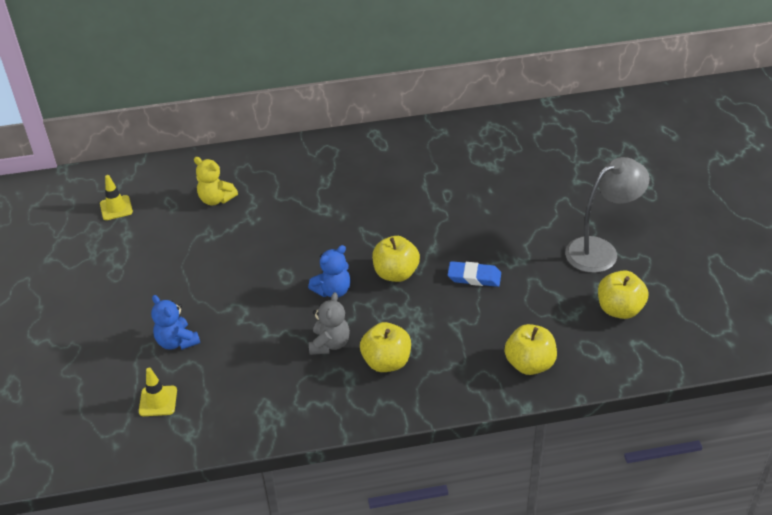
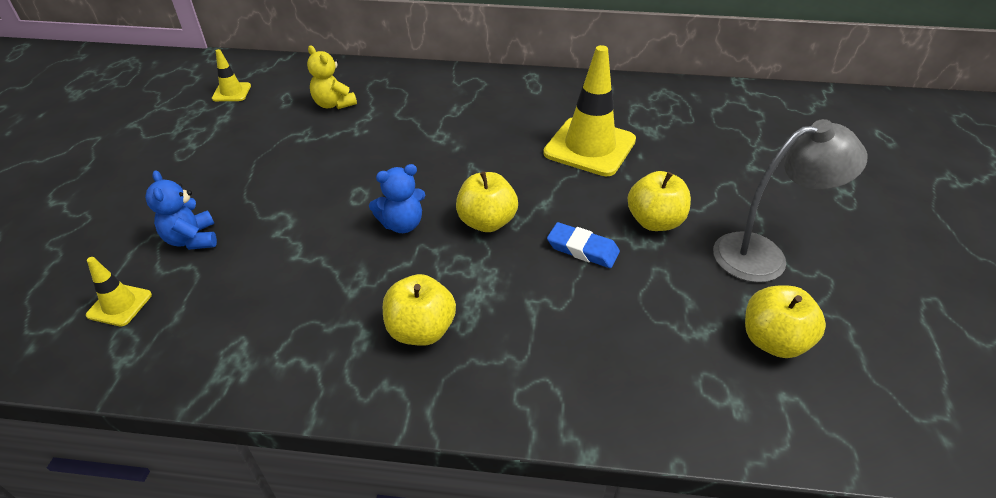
camera: 15 degrees right, 0 degrees up
grey teddy bear [309,292,350,355] -> none
yellow apple [505,324,557,375] -> yellow apple moved to [628,171,691,231]
none -> yellow traffic cone [543,45,636,176]

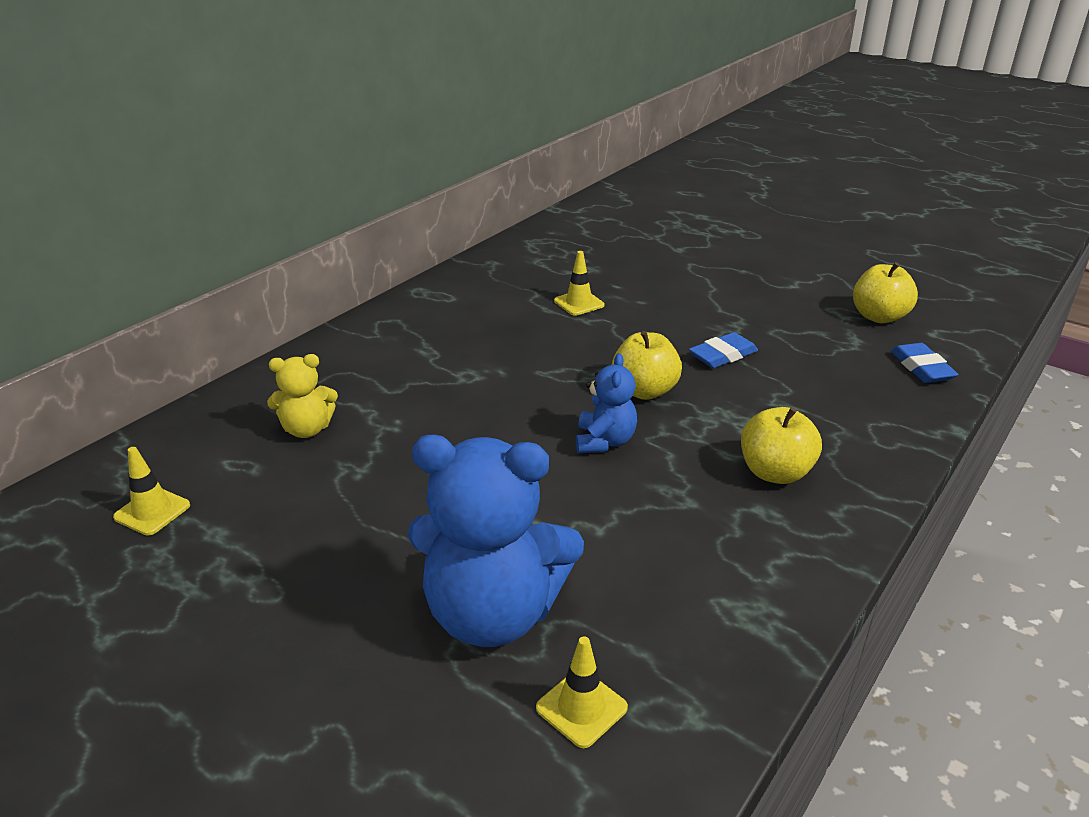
camera: 60 degrees left, 10 degrees down
blue teddy bear [145,171,217,250] -> blue teddy bear [408,435,584,647], size x1.98
yellow traffic cone [543,45,636,176] -> yellow traffic cone [554,251,604,316], size x0.48
yellow apple [628,171,691,231] -> none
grey lamp [713,119,867,282] -> none
none -> blue eraser [891,343,958,383]

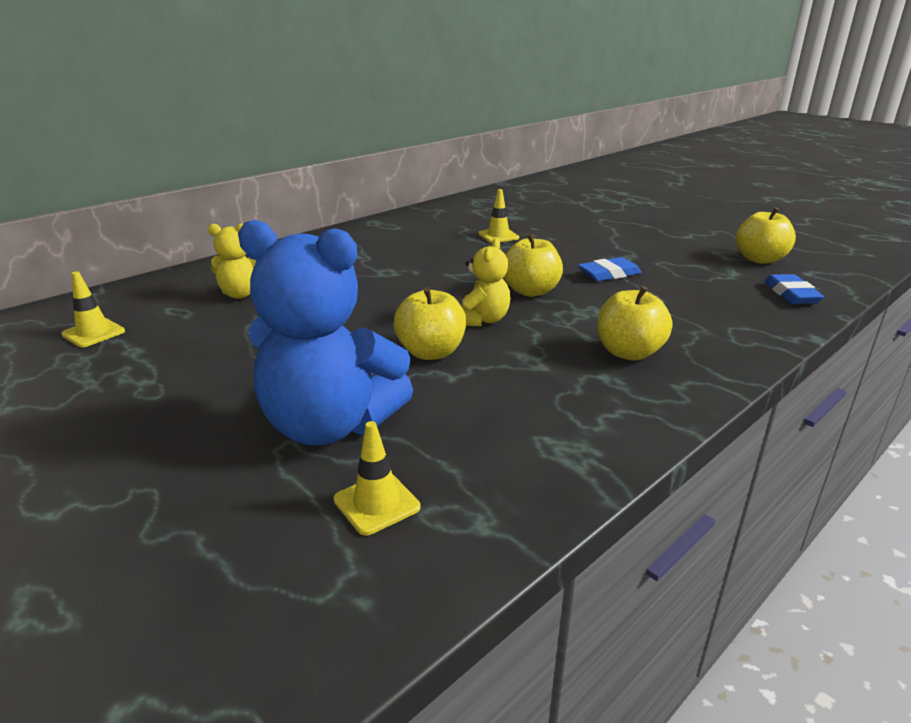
camera: 10 degrees right, 5 degrees down
blue teddy bear [576,353,637,453] -> yellow teddy bear [462,238,511,326]
none -> yellow apple [393,287,466,360]

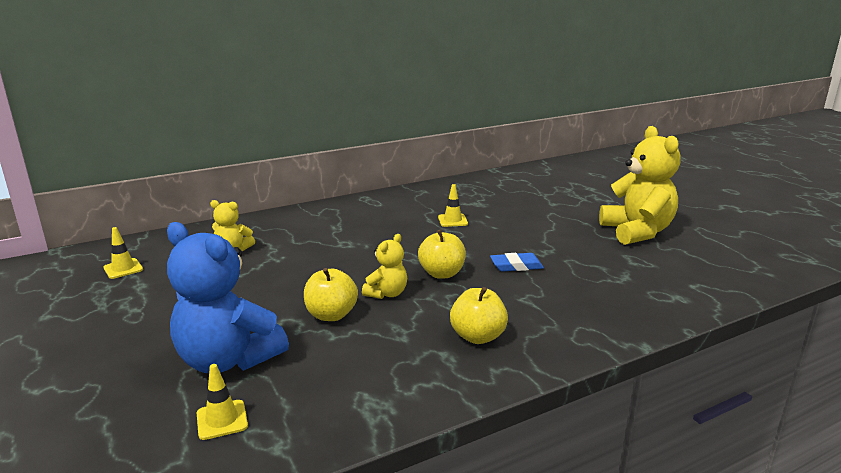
camera: 15 degrees right, 5 degrees down
yellow apple [736,207,796,264] -> none
blue eraser [764,274,824,304] -> none
none -> yellow teddy bear [599,126,681,245]

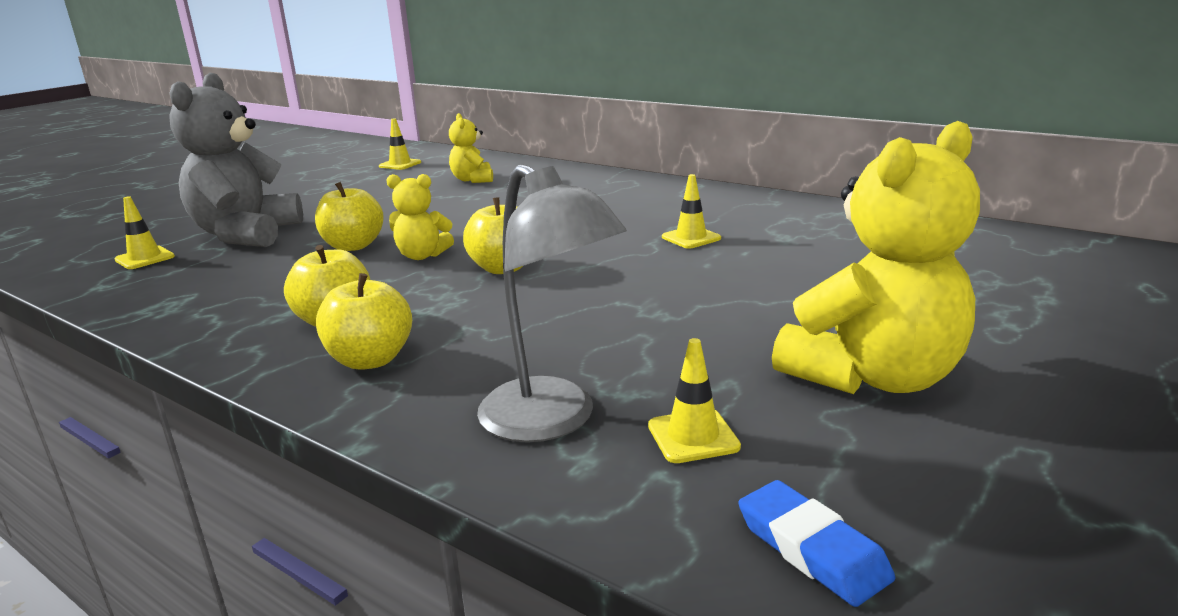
camera: 65 degrees right, 0 degrees up
blue teddy bear [167,222,289,373] -> grey teddy bear [169,73,303,247]
blue eraser [490,253,544,272] -> blue eraser moved to [738,480,895,607]
none -> yellow apple [316,273,412,370]
none -> grey lamp [477,164,627,442]
none -> yellow traffic cone [648,338,741,463]

